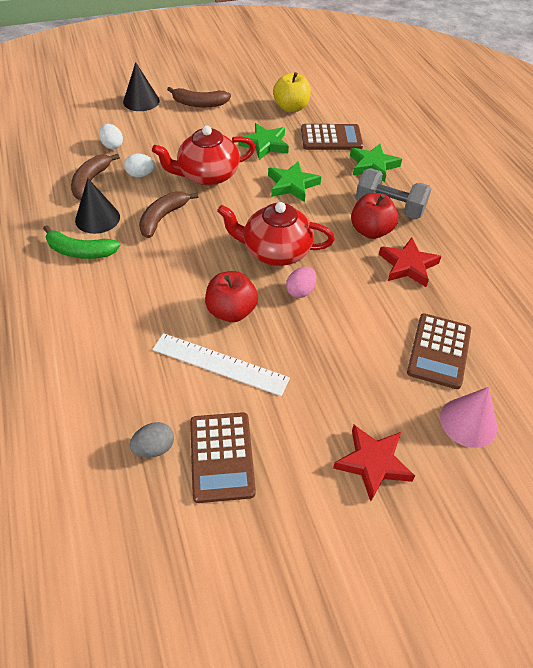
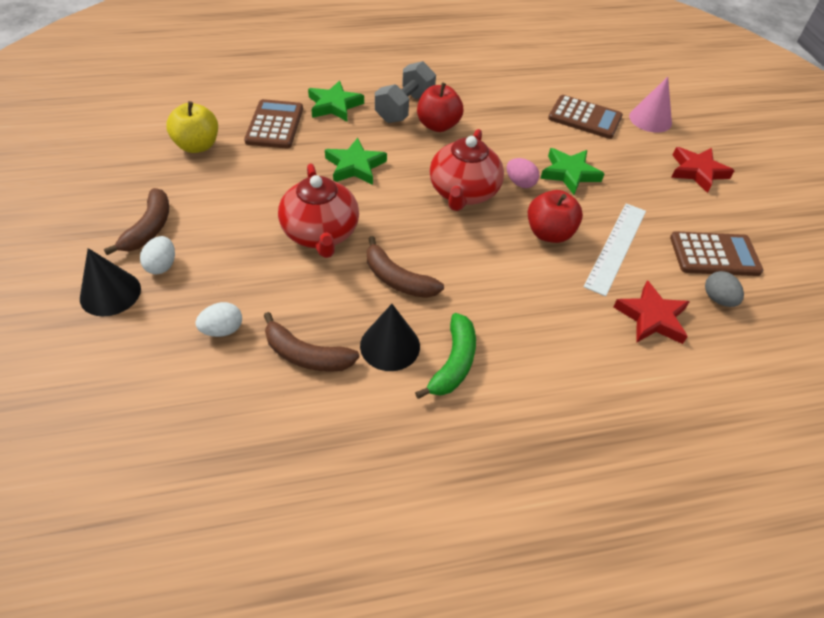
camera: 85 degrees left, 0 degrees up
white egg [124,153,155,177] -> white egg moved to [140,236,175,274]
green star [239,123,289,160] -> green star moved to [540,148,604,195]
red star [379,237,442,287] -> red star moved to [613,280,690,344]

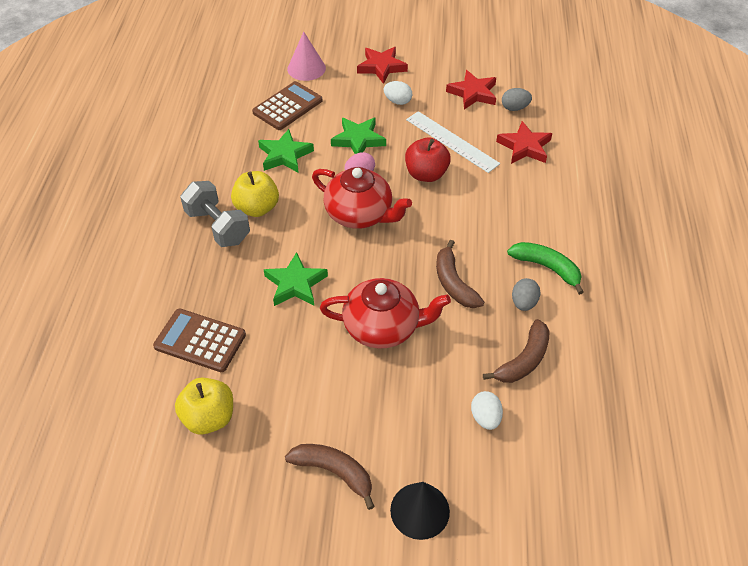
camera: 70 degrees left, 0 degrees up
white egg [140,236,175,274] -> white egg moved to [384,81,412,105]
green star [308,81,364,121] -> green star moved to [258,129,314,173]
black cone [360,304,420,371] -> grey egg [512,278,541,311]
brown banana [367,236,444,298] -> brown banana turned 105 degrees clockwise [436,240,484,308]
red apple [417,82,463,132] -> yellow apple [231,171,279,217]
brown calculator [670,231,764,276] -> red star [446,70,496,110]

